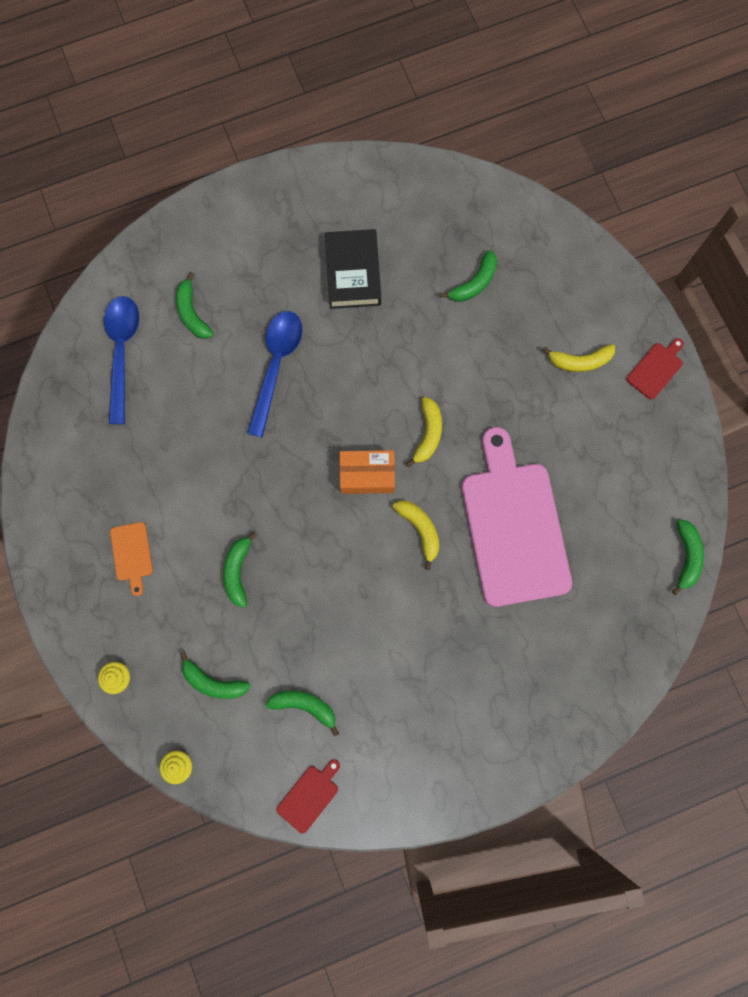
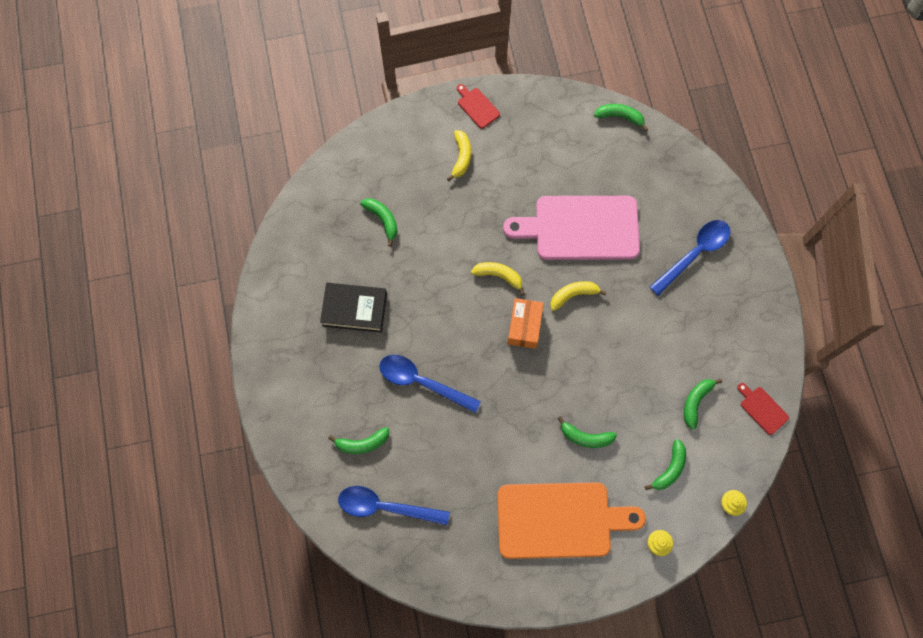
camera: 80 degrees left, 5 degrees down
orange cutting board [110,522,153,596] -> orange cutting board [497,482,646,559], size x2.47
none -> blue spoon [650,220,731,296]

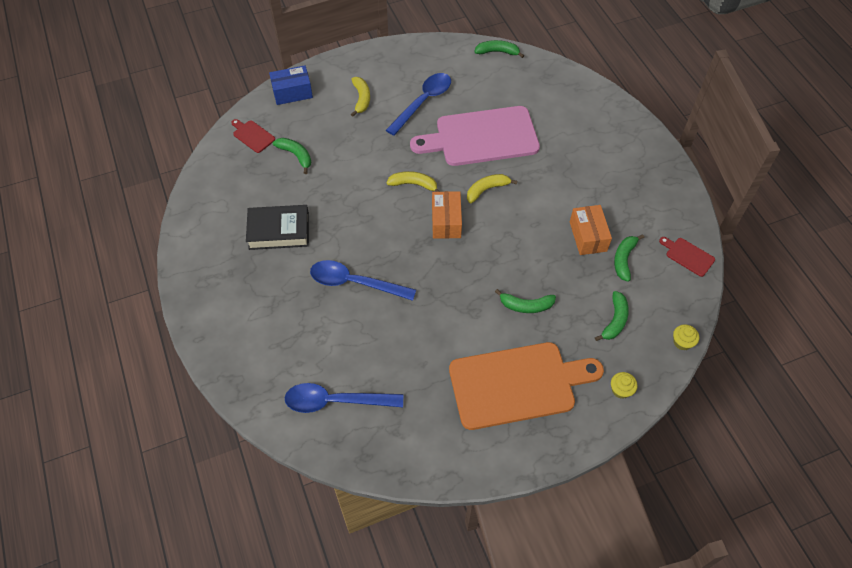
camera: 10 degrees left, 15 degrees down
green banana [328,427,389,454] -> none
red cutting board [457,84,500,129] -> red cutting board moved to [231,119,275,153]
blue spoon [650,220,731,296] -> blue spoon moved to [386,73,451,136]
none -> blue box [269,66,313,105]
none -> orange box [570,205,612,255]

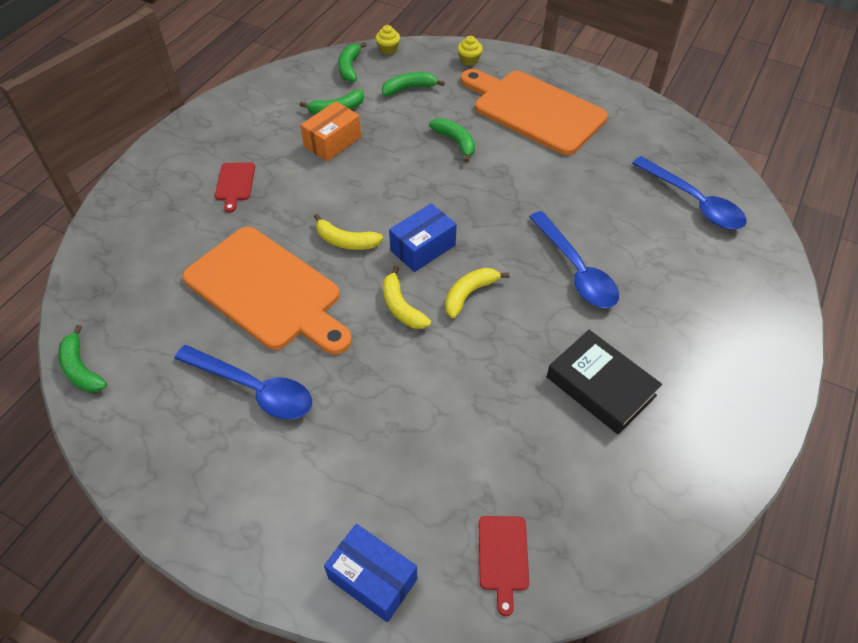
camera: 130 degrees left, 5 degrees down
green banana [273,138,311,174] -> green banana moved to [338,42,367,82]
yellow banana [351,77,370,117] -> yellow banana moved to [445,268,509,318]
blue spoon [386,73,451,136] -> blue spoon turned 150 degrees counterclockwise [174,345,312,419]
pink cutting board [410,106,540,166] -> orange cutting board [183,227,352,354]
orange box [432,191,462,239] -> blue box [389,203,457,272]
red cutting board [659,237,715,277] -> red cutting board moved to [215,162,255,213]

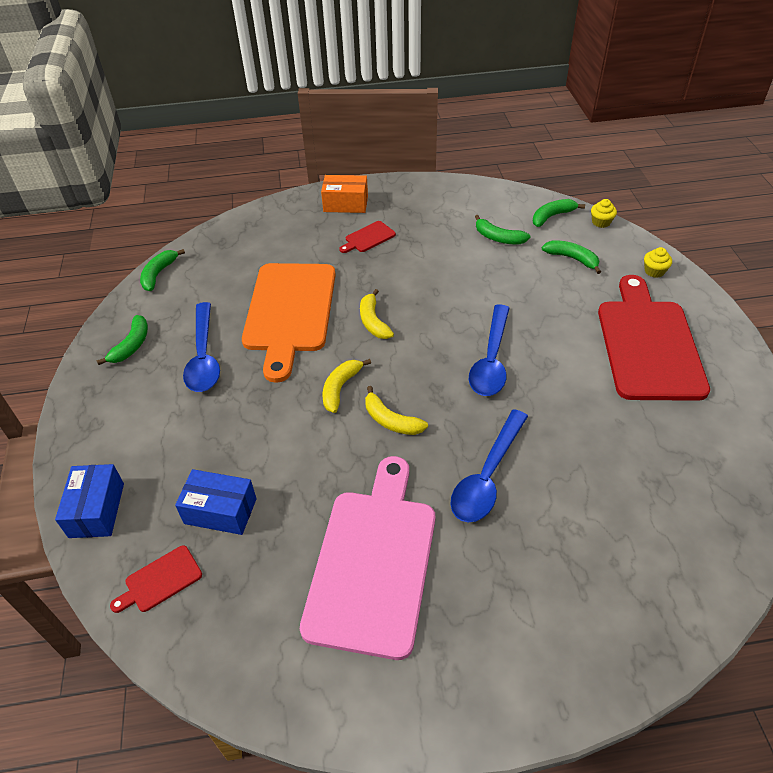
camera: 55 degrees right, 5 degrees down
orange box [300,101,362,161] -> orange box moved to [321,175,368,213]
blue box [389,203,457,272] -> blue box moved to [175,469,257,535]
green banana [429,118,475,163] -> green banana moved to [96,315,148,365]
yellow banana [445,268,509,318] -> yellow banana turned 150 degrees counterclockwise [365,386,428,435]
orange cutting board [461,69,608,155] -> red cutting board [598,275,710,401]
black book [547,330,662,435] -> pink cutting board [300,456,435,660]
blue spoon [632,156,746,229] -> blue spoon moved to [469,304,510,396]

